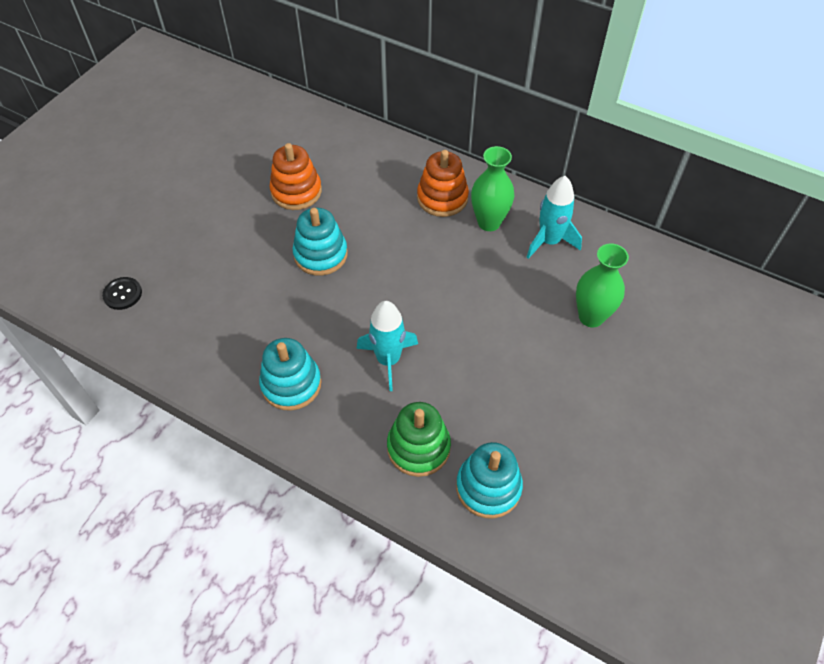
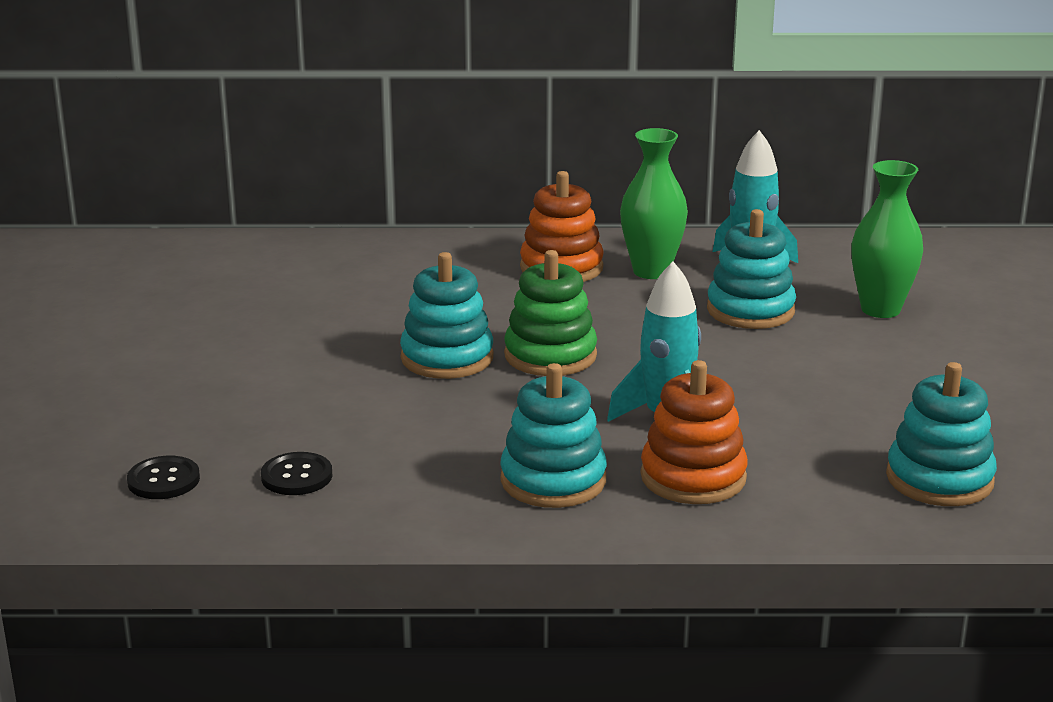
camera: 30 degrees left, 30 degrees down
orange stacking toy [269,143,322,210] -> orange stacking toy moved to [641,360,748,504]
green stacking toy [387,402,451,477] -> green stacking toy moved to [504,250,597,376]
none -> black button [261,452,332,495]
none -> turquoise stacking toy [707,209,796,329]

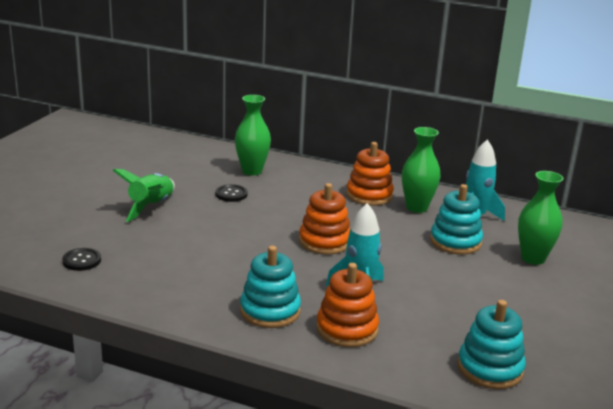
camera: 20 degrees right, 0 degrees up
black button [261,452,332,495] -> black button moved to [216,184,248,202]
turquoise stacking toy [400,252,494,379] -> none
green stacking toy [504,250,597,376] -> orange stacking toy [299,183,350,255]
none -> green rocket [113,169,175,222]
none -> green vase [235,95,271,176]

